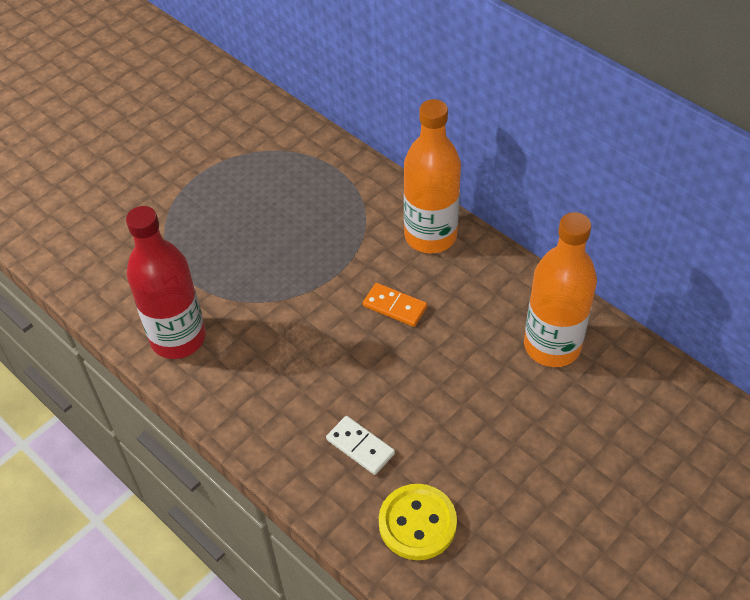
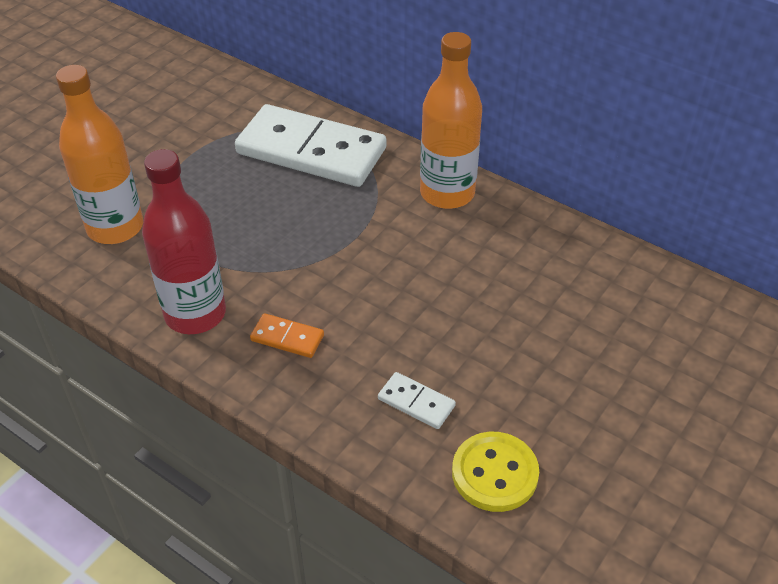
camera: 10 degrees left, 5 degrees down
orange domino [363,283,427,327] -> orange domino moved to [250,313,324,358]
orange bottle [524,212,597,367] -> orange bottle moved to [56,65,143,244]
none -> white domino [235,104,386,187]

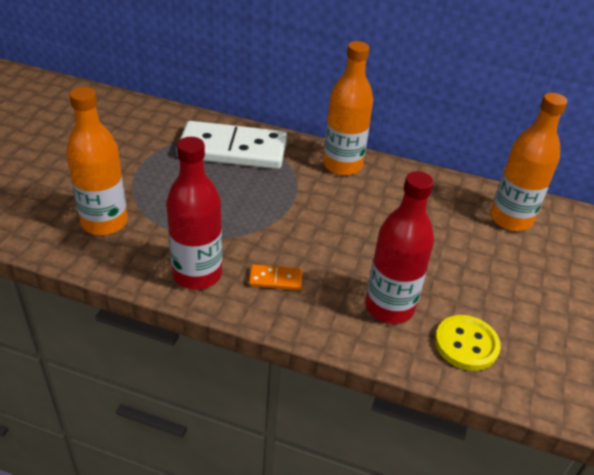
camera: 20 degrees left, 5 degrees down
white domino [378,372,456,429] -> red bottle [365,171,434,324]
none -> orange bottle [490,93,568,231]

